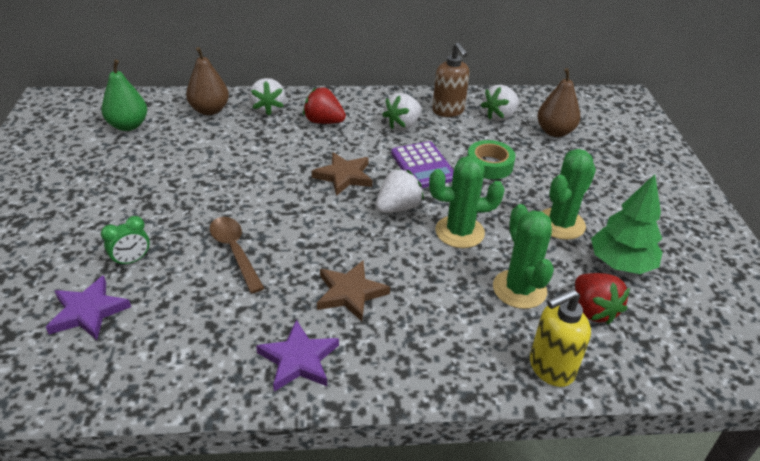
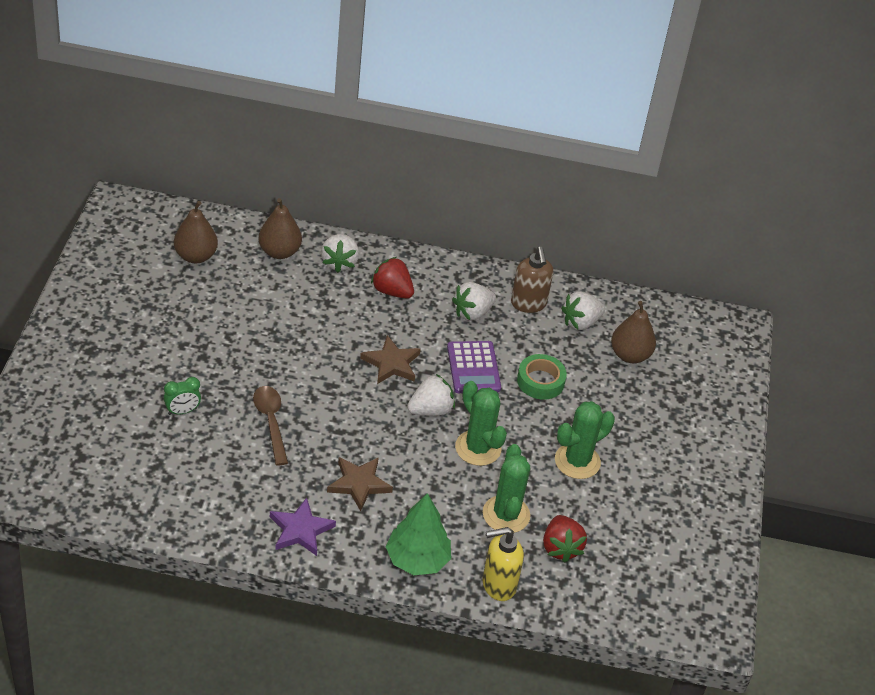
camera: 10 degrees right, 5 degrees up
purple star [46,275,131,340] -> none
green pear [102,60,147,131] -> brown pear [174,201,218,263]
green cactus [429,156,504,248] -> green cactus turned 45 degrees clockwise [455,381,507,466]
green tree [591,174,663,274] -> green tree moved to [386,493,451,575]

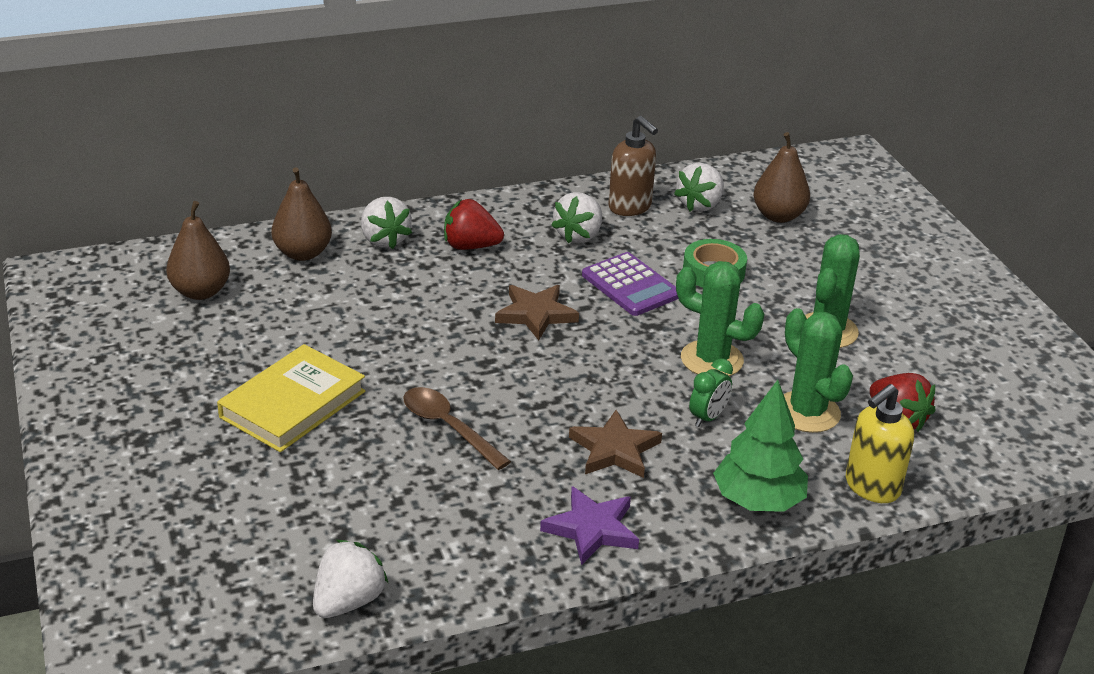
camera: 25 degrees left, 10 degrees down
green clock [164,377,201,415] -> green clock moved to [689,358,733,427]
white strawberry [407,374,455,416] -> white strawberry moved to [313,540,388,618]
none -> yellow book [217,344,366,452]

